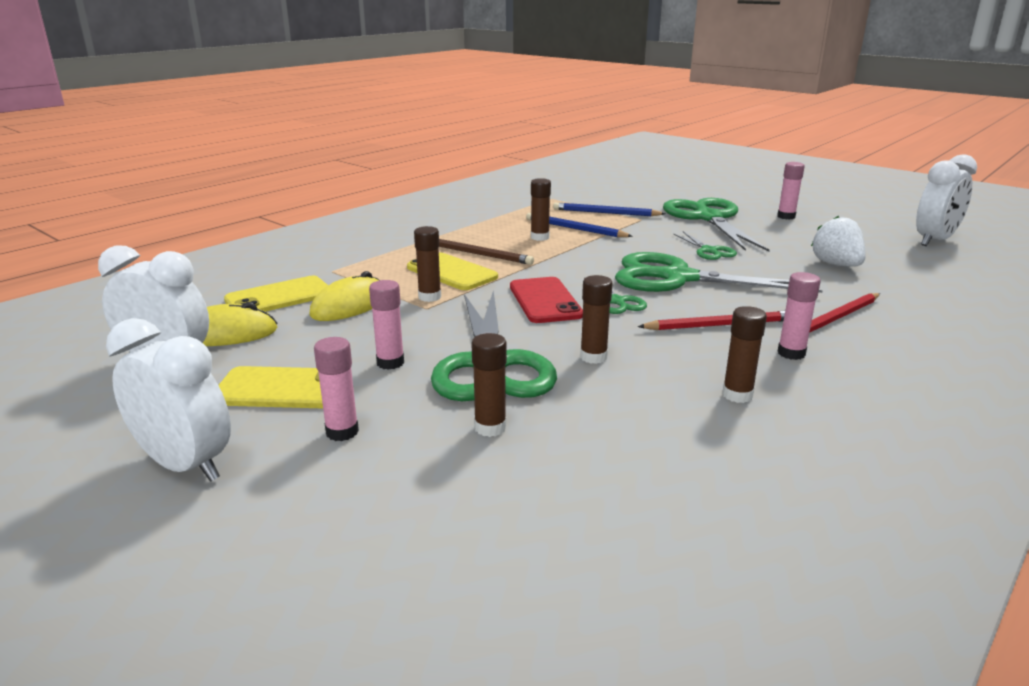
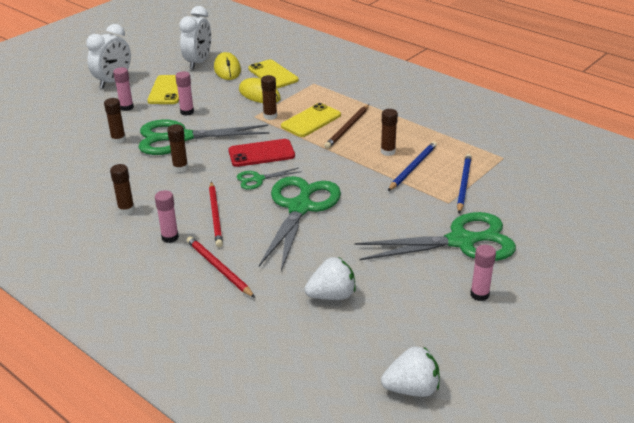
camera: 90 degrees right, 10 degrees up
green scissors [673,232,737,260] -> none
white clock [916,154,977,246] -> white strawberry [381,346,440,397]

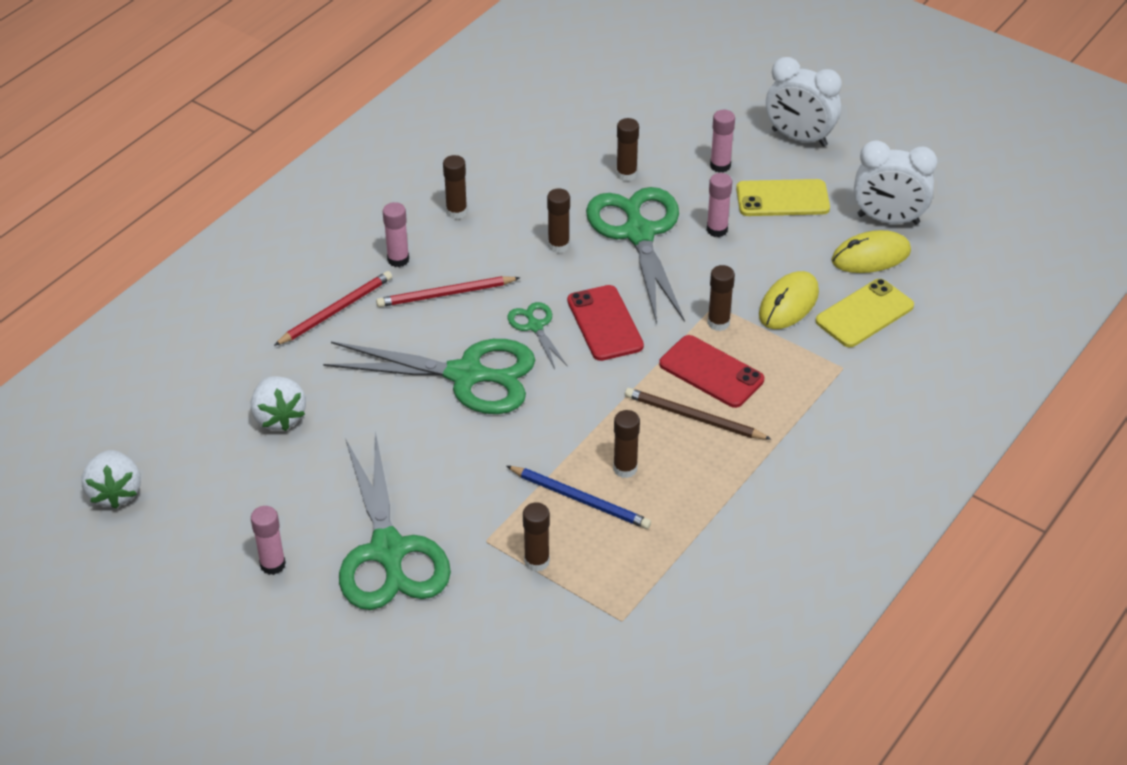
camera: 85 degrees right, 10 degrees up
yellow phone [281,103,341,137] -> red phone [659,335,764,408]
blue pencil [457,154,472,213] -> brown glue stick [523,502,550,572]

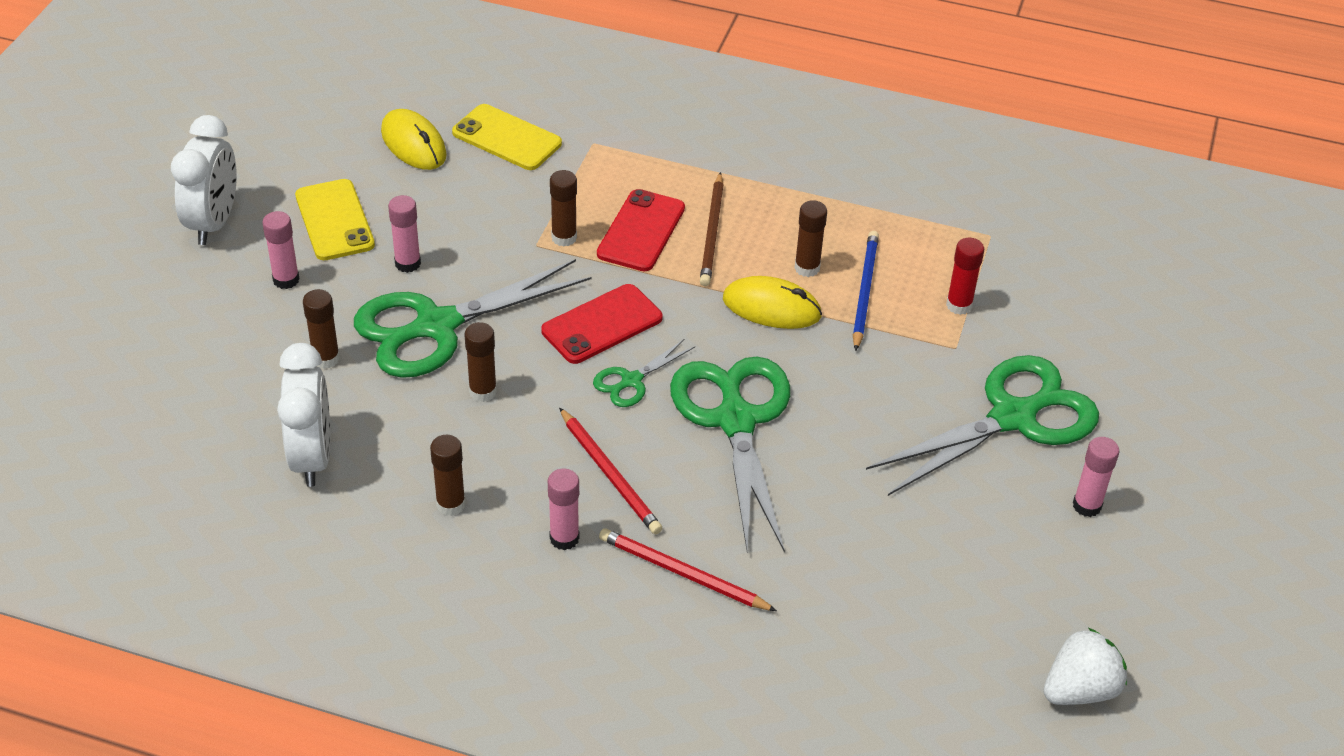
camera: 110 degrees left, 0 degrees up
white strawberry [251,376,306,431] -> none
brown glue stick [523,502,550,572] -> red glue stick [946,238,984,315]
yellow mouse [759,271,819,329] -> yellow mouse moved to [723,276,822,329]
white clock [854,140,937,225] -> white clock moved to [277,343,330,487]

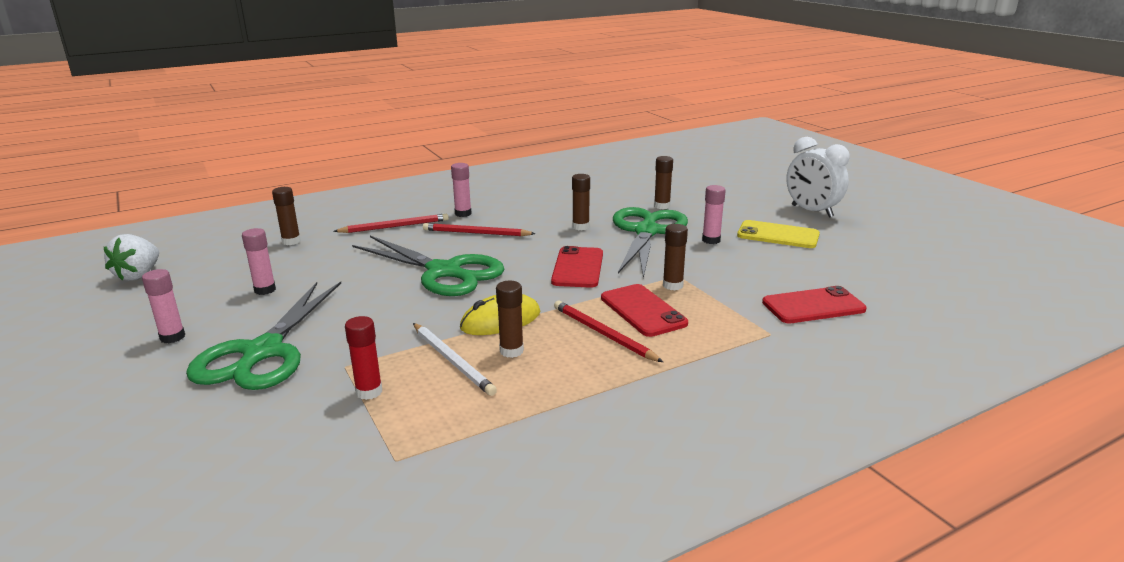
camera: 135 degrees right, 20 degrees down
pink glue stick [262,211,300,289] -> pink glue stick moved to [242,228,276,295]
white clock [277,343,330,487] -> none
yellow mouse [381,109,447,170] -> none
brown glue stick [430,435,466,516] -> brown glue stick moved to [272,187,301,245]
yellow phone [452,104,562,170] -> red phone [762,286,867,323]
green scissors [593,339,695,407] -> none
brown pencil [700,172,724,286] -> red pencil [554,301,663,362]
blue pencil [853,231,879,351] -> white pencil [413,323,497,396]

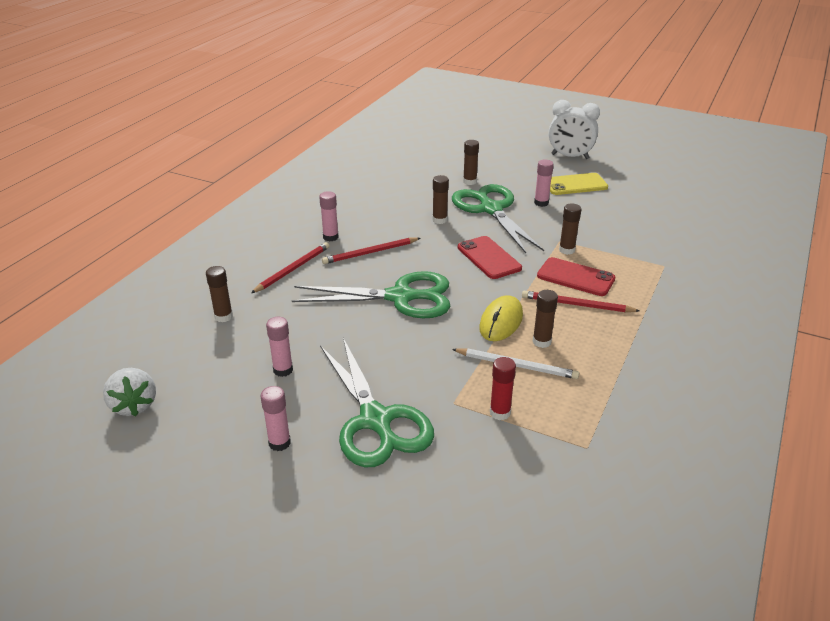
camera: 35 degrees left, 10 degrees up
red phone [762,286,867,323] -> none

